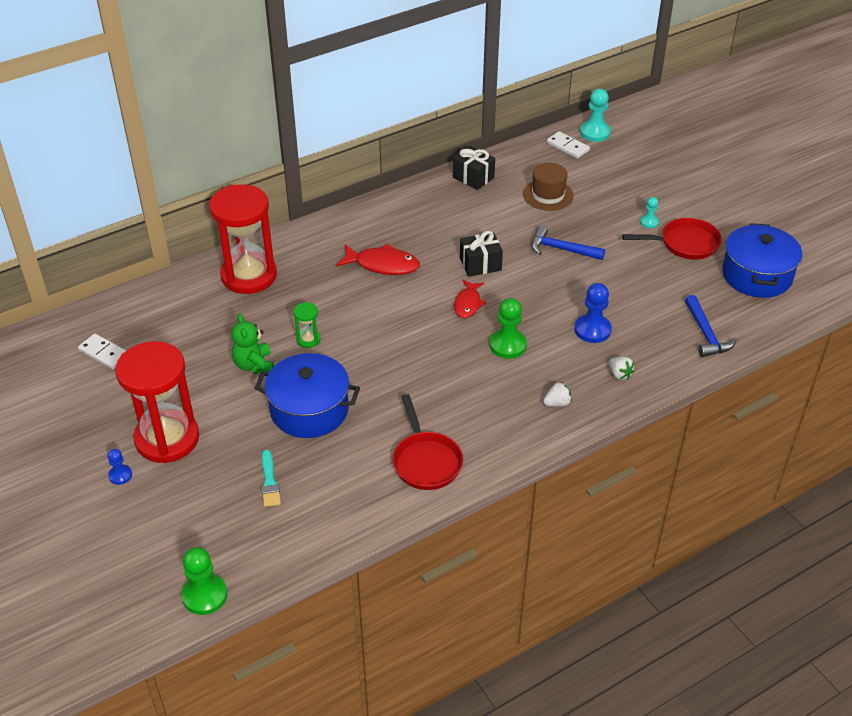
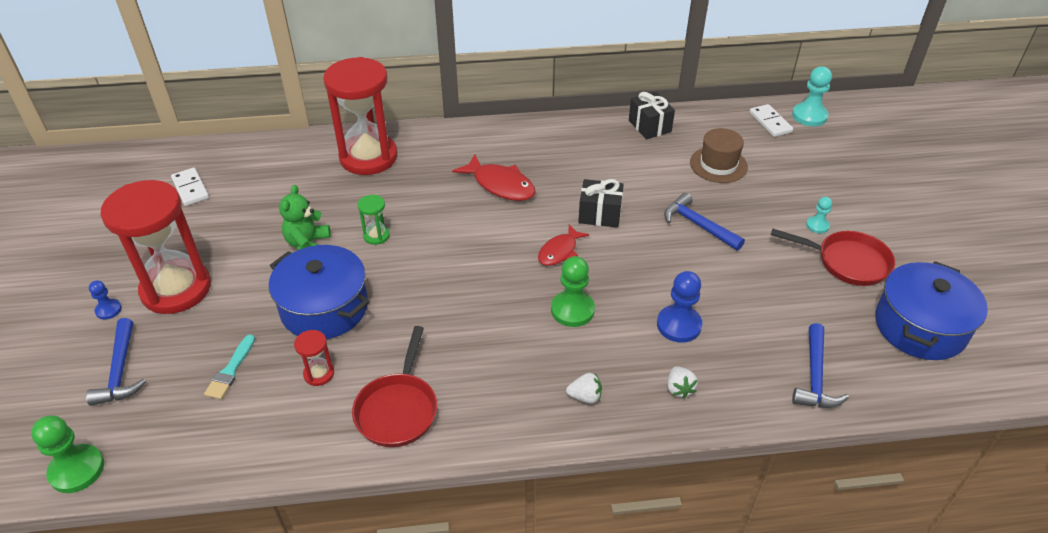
camera: 25 degrees right, 0 degrees up
none -> blue hammer [86,318,146,406]
none -> red hourglass [294,330,334,386]

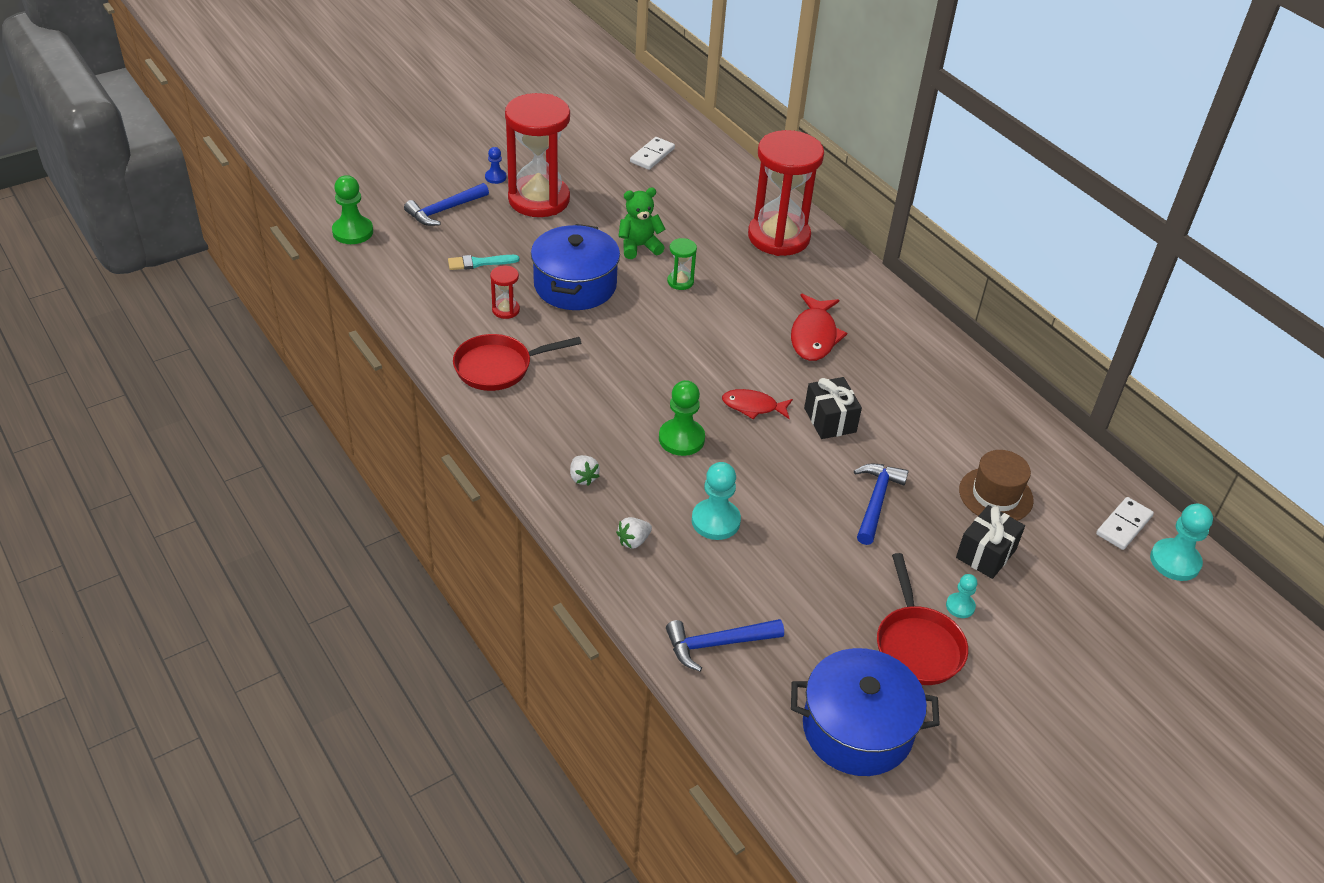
camera: 60 degrees right, 0 degrees up
black gift [629,92,675,139] -> black gift moved to [956,505,1025,579]
blue pawn [657,271,702,343] -> turquoise pawn [692,462,741,540]

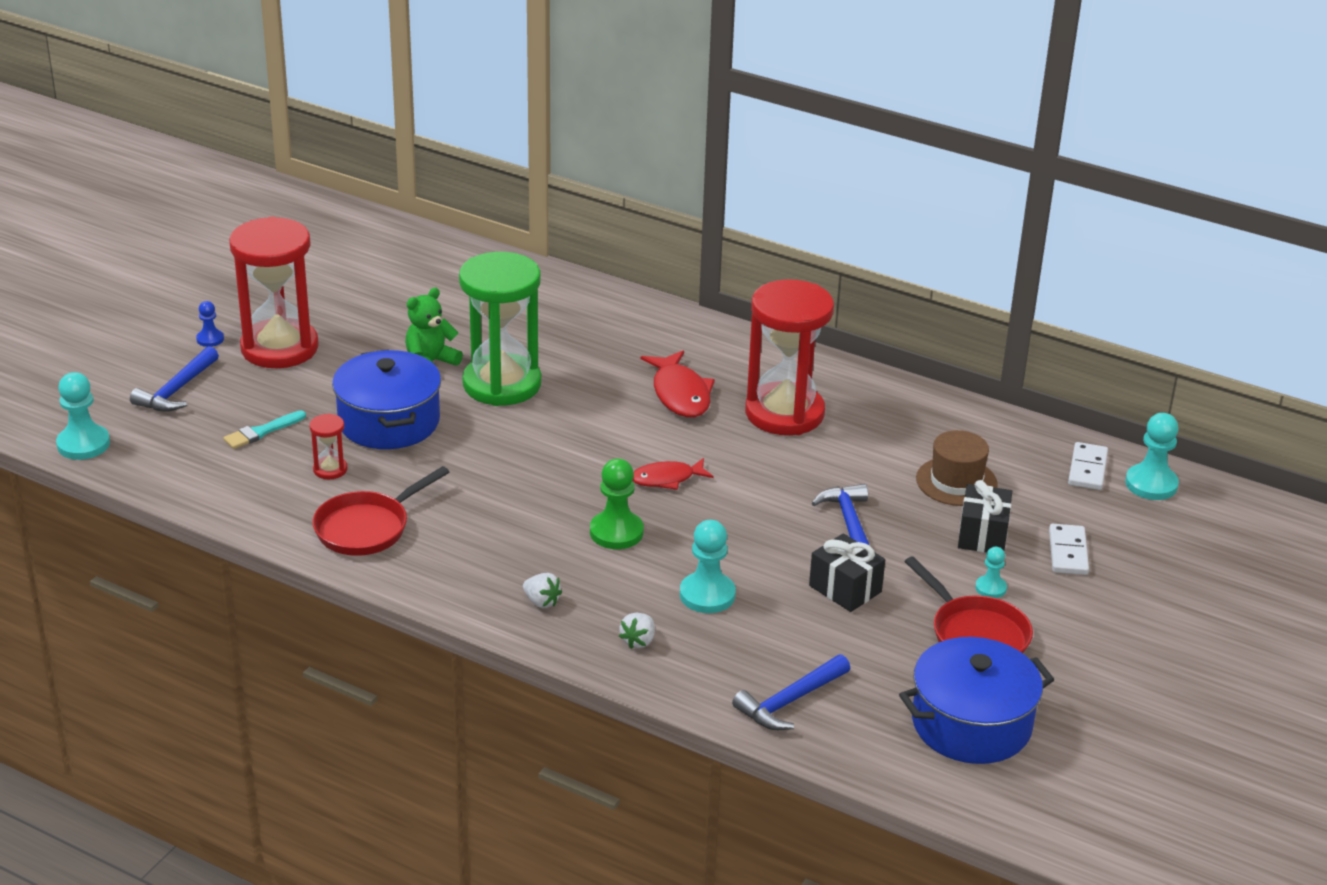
camera: 25 degrees left, 10 degrees down
green pawn [332,175,373,244] -> turquoise pawn [56,372,110,460]
white domino [630,137,675,170] -> white domino moved to [1049,524,1089,575]
green hourglass [667,238,697,290] -> green hourglass [459,252,541,406], size x2.46
red hourglass [748,130,824,256] -> red hourglass moved to [745,279,834,435]
black gift [804,377,862,439] -> black gift moved to [809,533,885,612]

